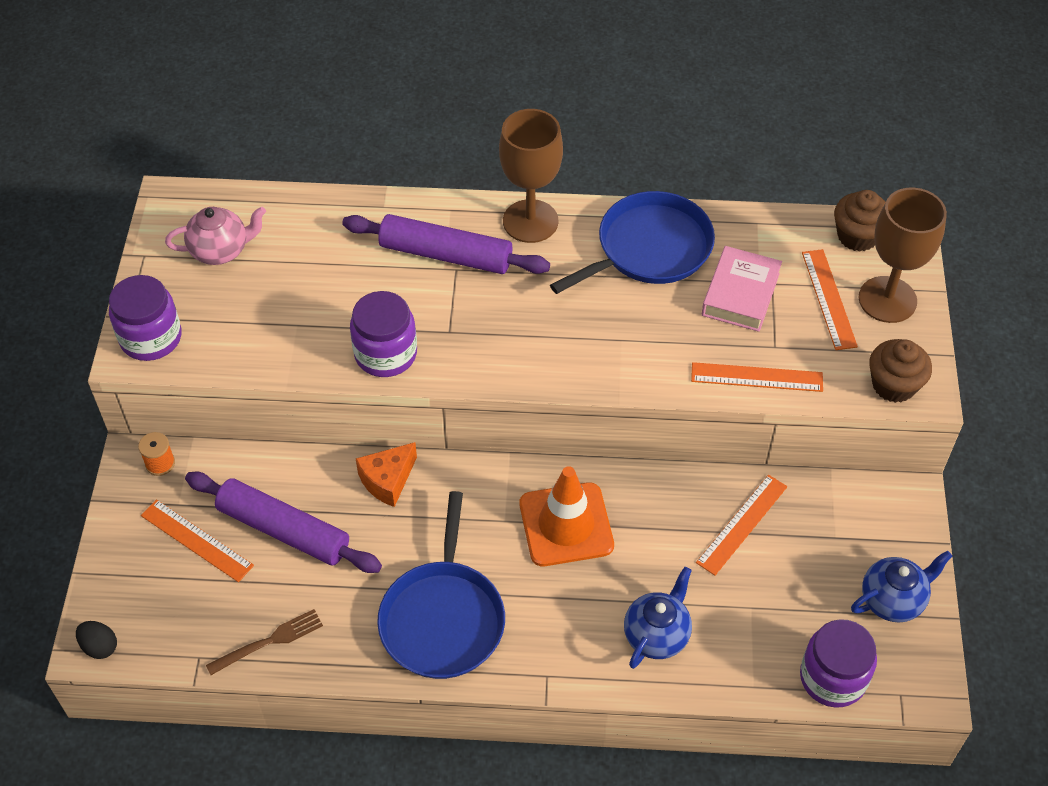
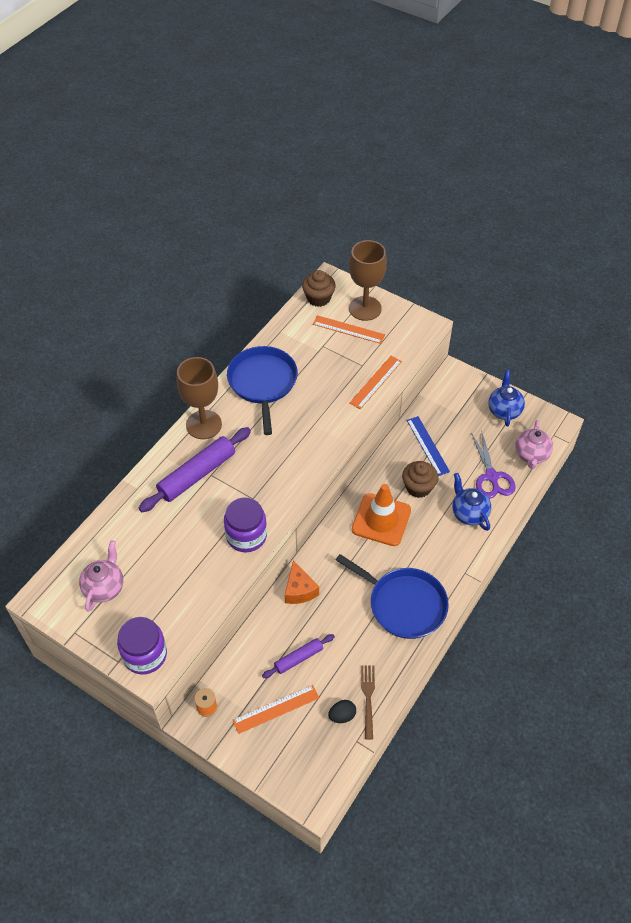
camera: 60 degrees left, 0 degrees up
black egg [76,621,117,659] -> black egg moved to [328,700,356,723]
purple rolling pin [185,472,382,573] -> purple rolling pin [262,634,335,678], size x0.56
orange ruler [696,475,787,576] -> blue ruler [407,416,450,476]
pink book [702,246,782,332] -> none
purple jar [800,619,877,707] -> pink teapot [515,420,553,469]
brown cupcake [869,339,932,403] -> brown cupcake moved to [402,461,438,498]
none -> purple scissors [471,430,516,499]

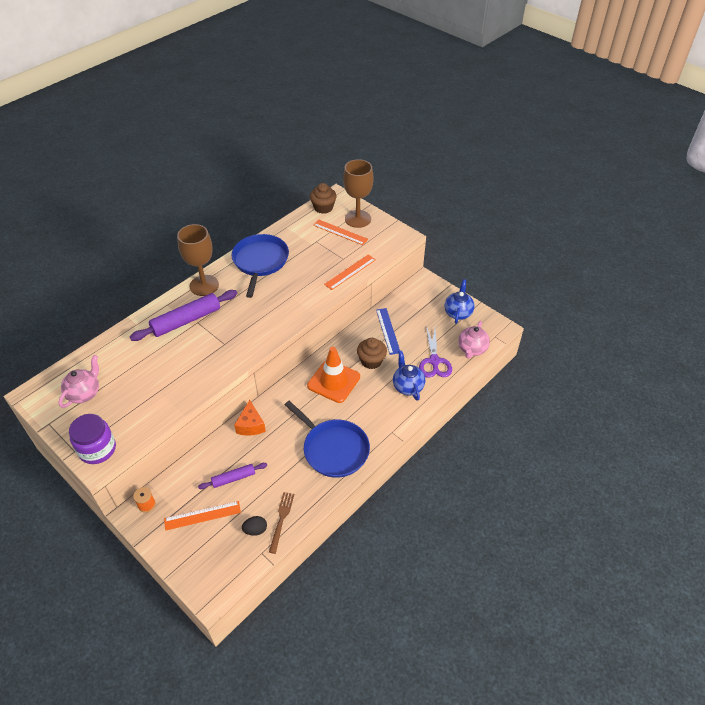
camera: 10 degrees right, 5 degrees down
purple jar [224,498,267,552] -> none

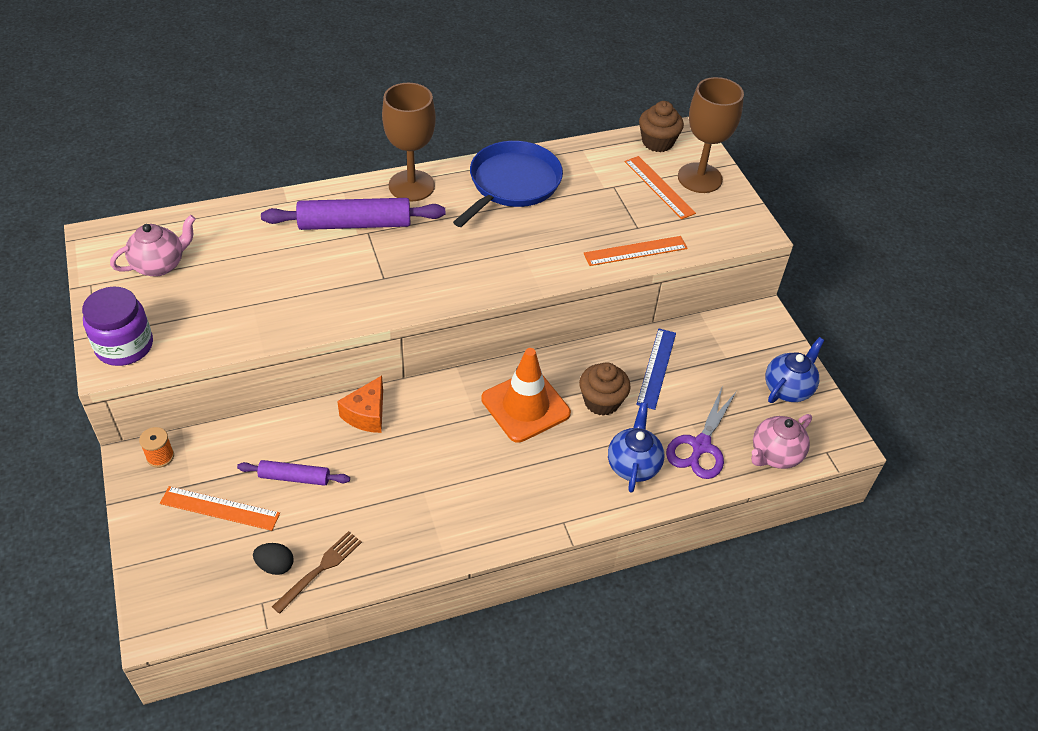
camera: 25 degrees right, 0 degrees up
blue pan [285,401,370,478] -> none

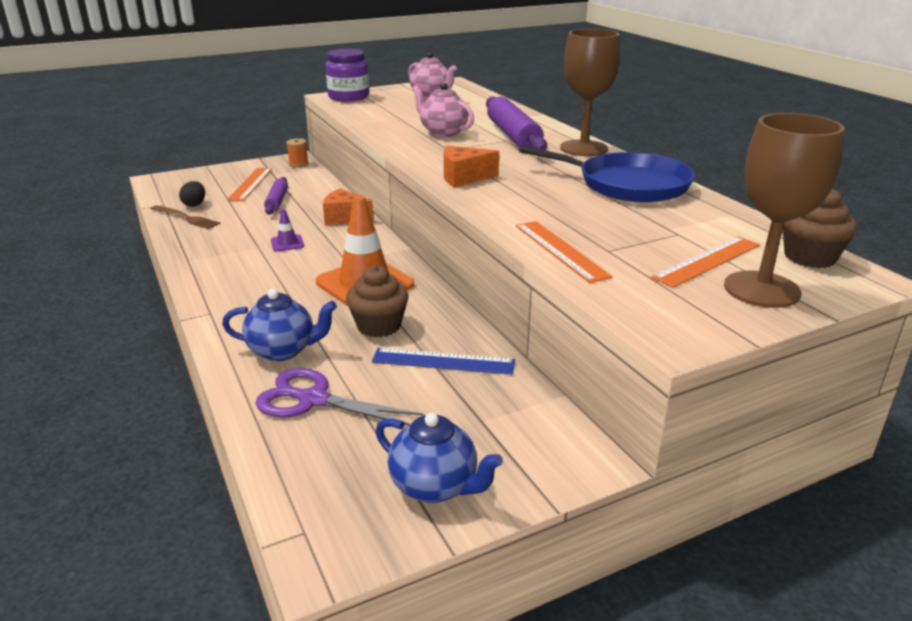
camera: 85 degrees right, 20 degrees down
pink teapot [751,414,812,469] -> pink teapot moved to [412,83,474,137]
none -> purple traffic cone [271,209,304,252]
none -> orange cheese [444,146,499,187]

